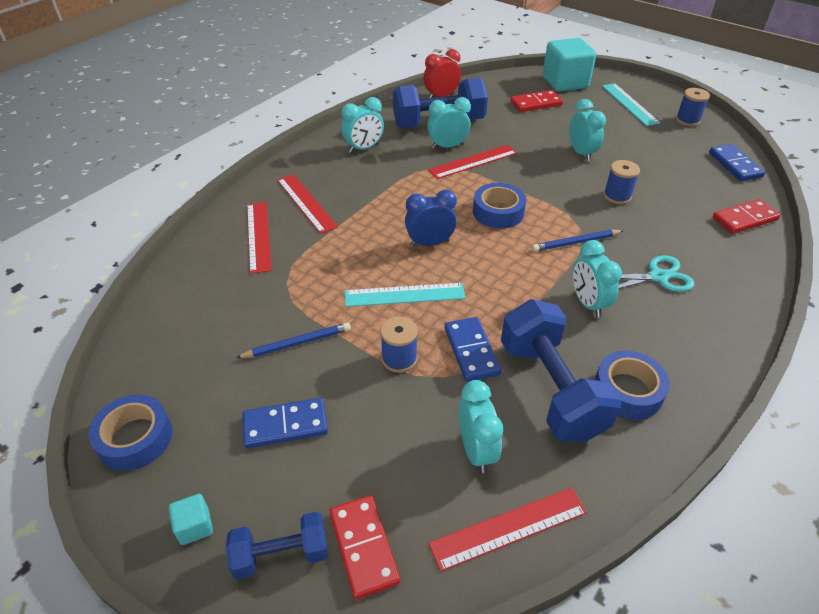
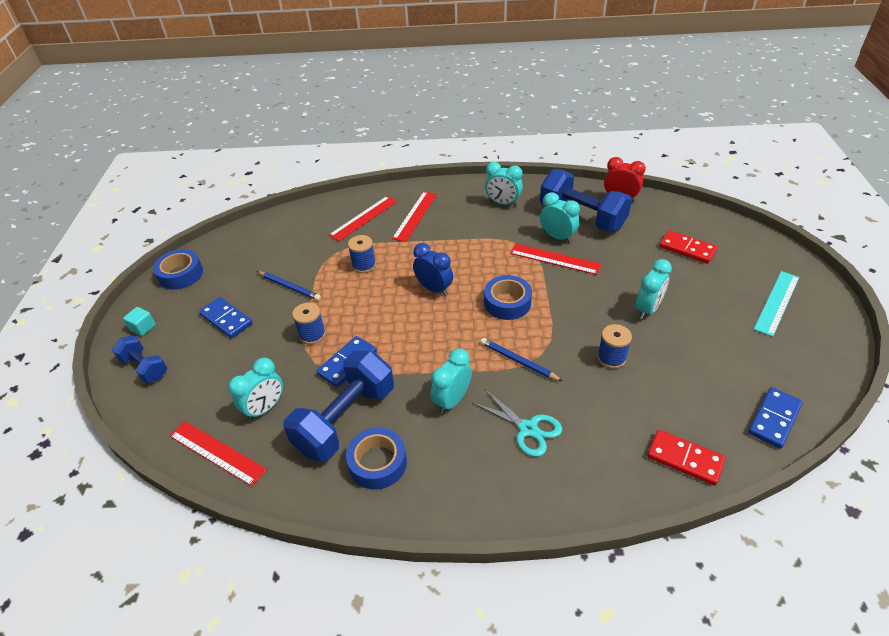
camera: 55 degrees right, 0 degrees up
red domino [329,495,400,599] -> none
turquoise ruler [345,283,466,307] -> none
turquoise cube [543,38,596,92] -> none
blue spool [676,88,710,126] -> blue spool moved to [348,235,376,273]

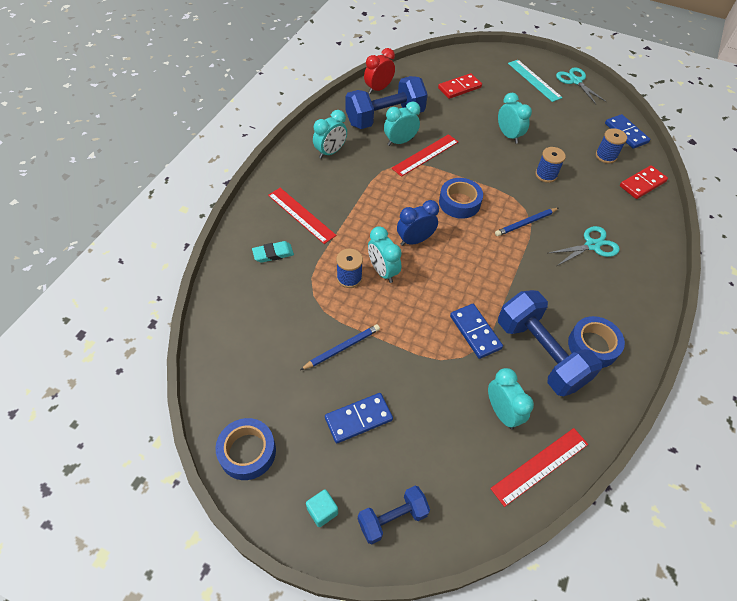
camera: 70 degrees left, 10 degrees up
blue spool [292,303,326,345] -> blue spool moved to [596,128,627,163]
red ruler [329,196,397,241] -> turquoise eraser [252,241,294,263]
turquoise clock [430,348,472,414] -> turquoise clock moved to [368,226,402,283]
none -> turquoise scissors [556,68,607,104]

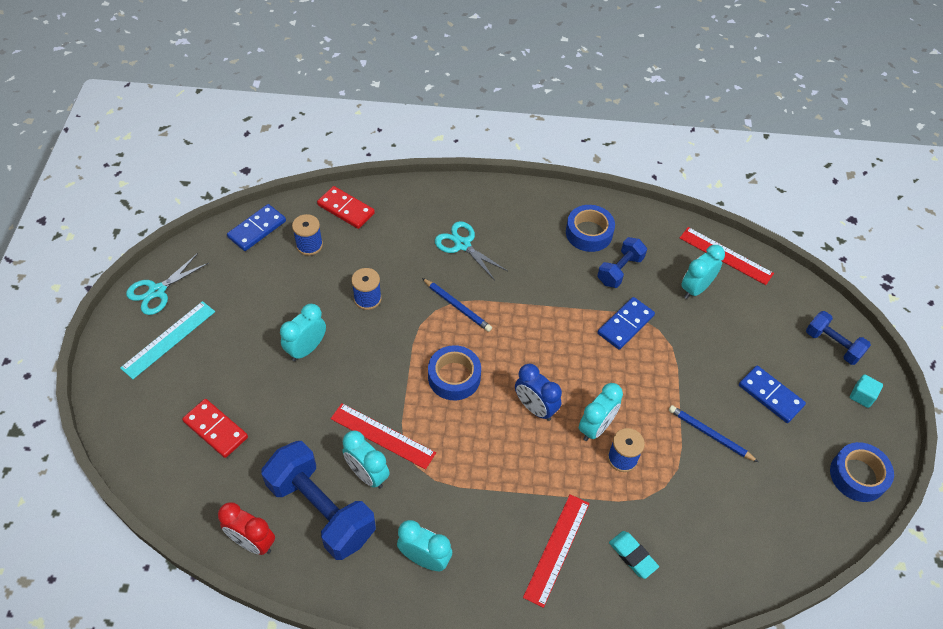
camera: 110 degrees left, 0 degrees up
blue dumbbell [498,290,602,396] -> blue dumbbell [597,237,647,288], size x0.55

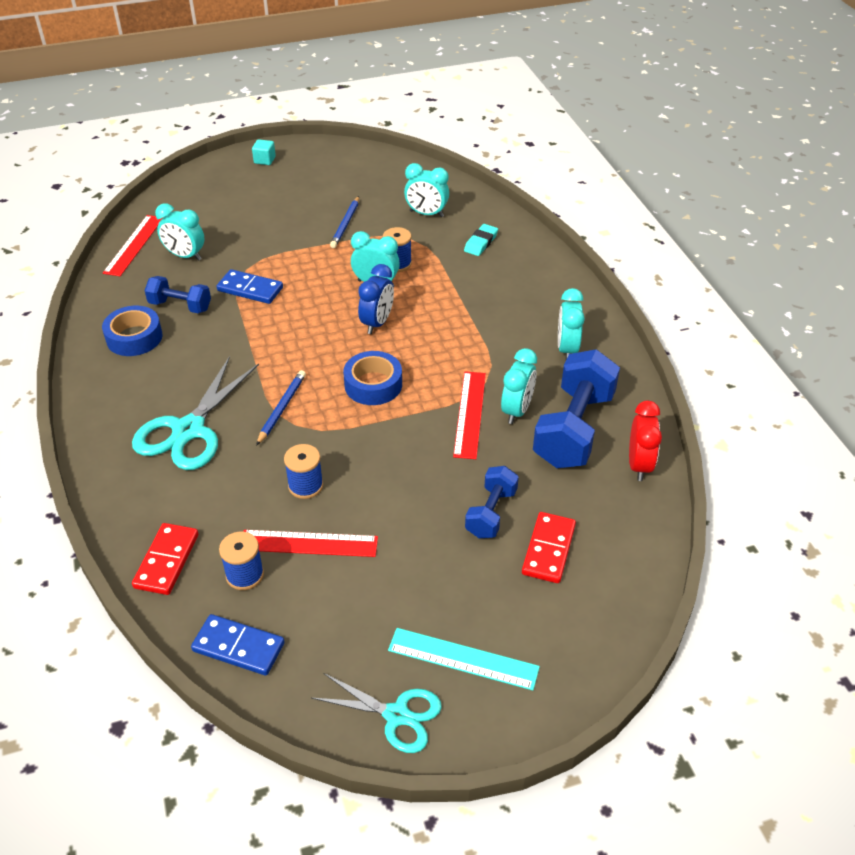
camera: 110 degrees left, 10 degrees down
turquoise clock [280,304,326,361] -> turquoise clock moved to [404,163,449,217]
turquoise scissors [435,221,508,280] -> turquoise scissors [132,356,259,470], size x1.58
red ruler [523,494,590,608] -> red ruler moved to [243,530,378,557]
blue domino [739,366,806,423] -> none
blue dumbbell [806,311,871,365] -> blue dumbbell moved to [465,466,519,538]
blue tape [830,442,894,502] -> none

